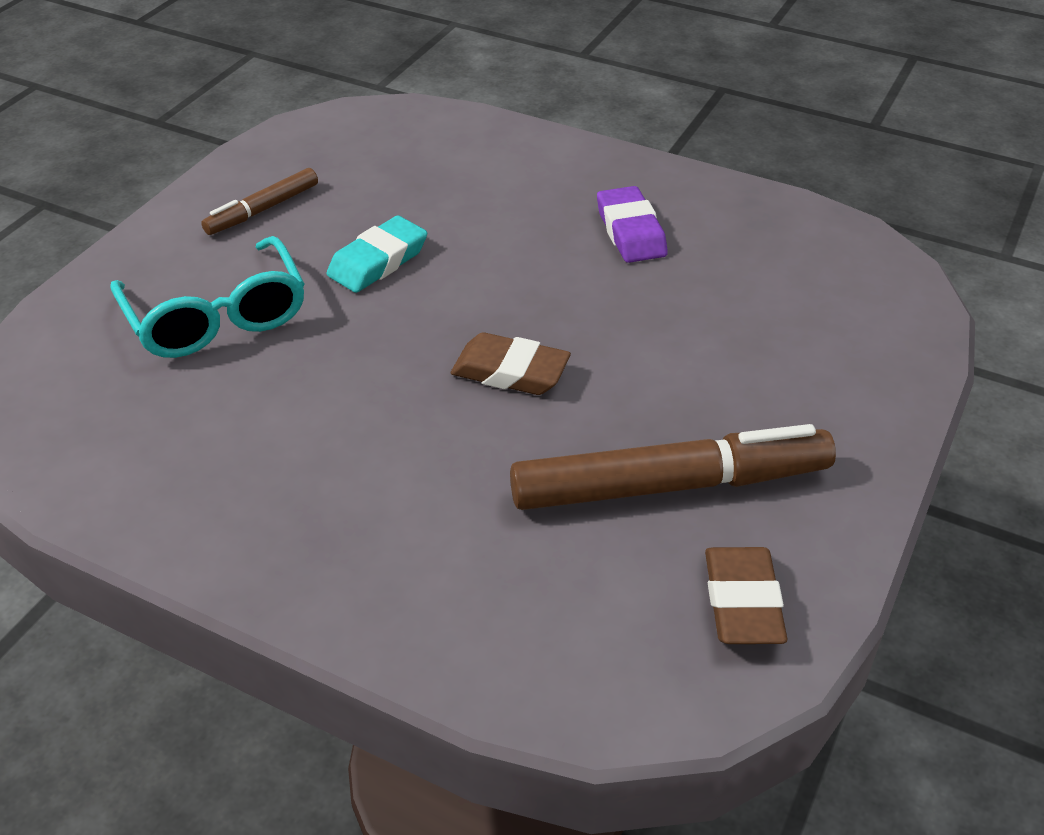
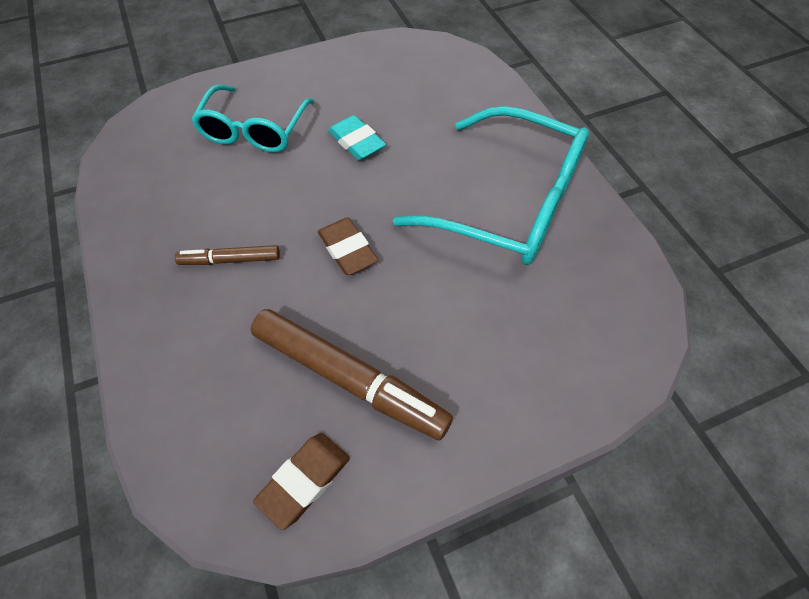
camera: 40 degrees right, 15 degrees up
brown marker [201,168,318,235] -> brown marker moved to [175,245,280,265]
turquoise eraser [327,215,427,293] -> turquoise eraser turned 60 degrees clockwise [328,115,386,160]
purple eraser [597,186,668,263] -> turquoise glasses [393,106,589,265]

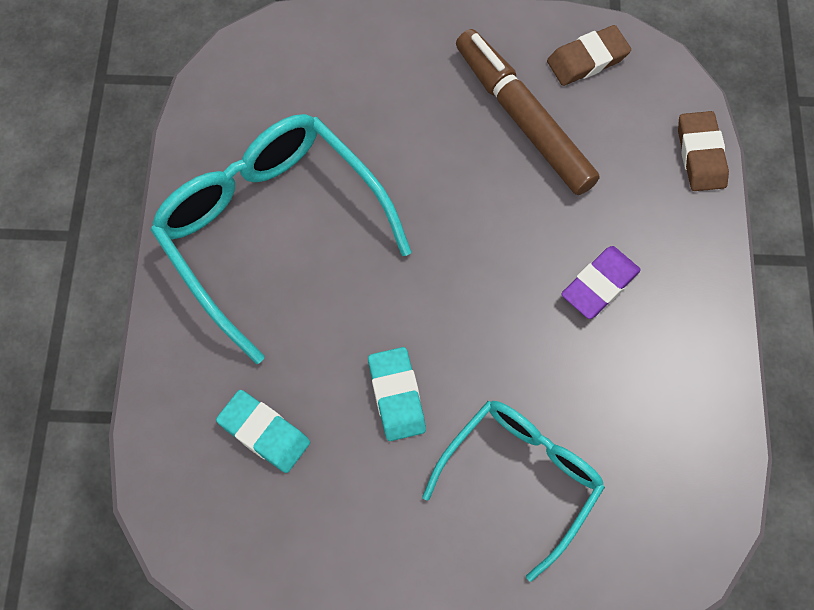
camera: 155 degrees left, 10 degrees up
brown marker [175,245,280,265] -> purple eraser [561,246,641,319]
brown eraser [318,218,378,275] -> brown eraser moved to [678,111,729,191]
none -> turquoise eraser [216,390,310,473]

